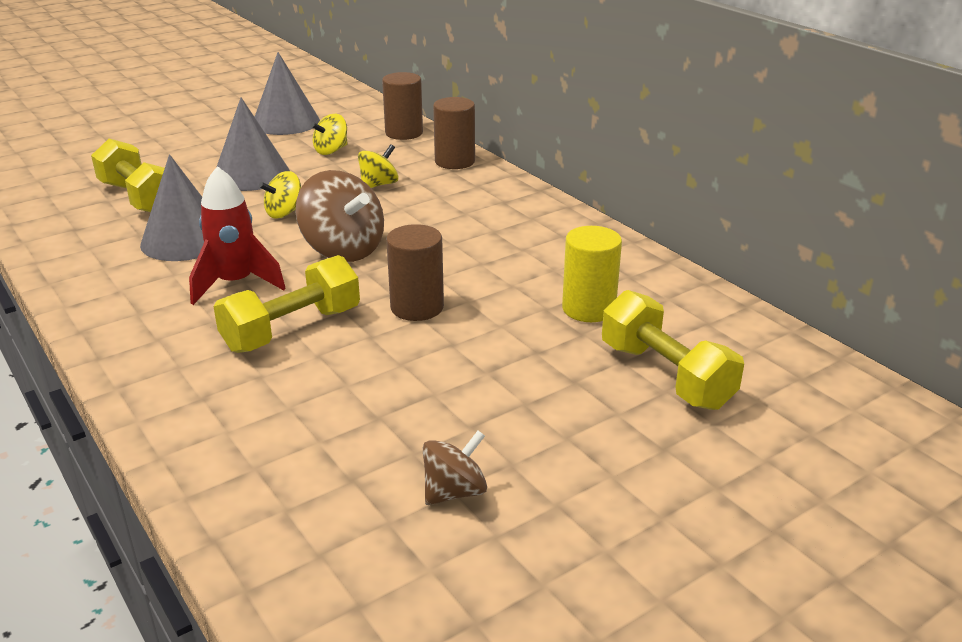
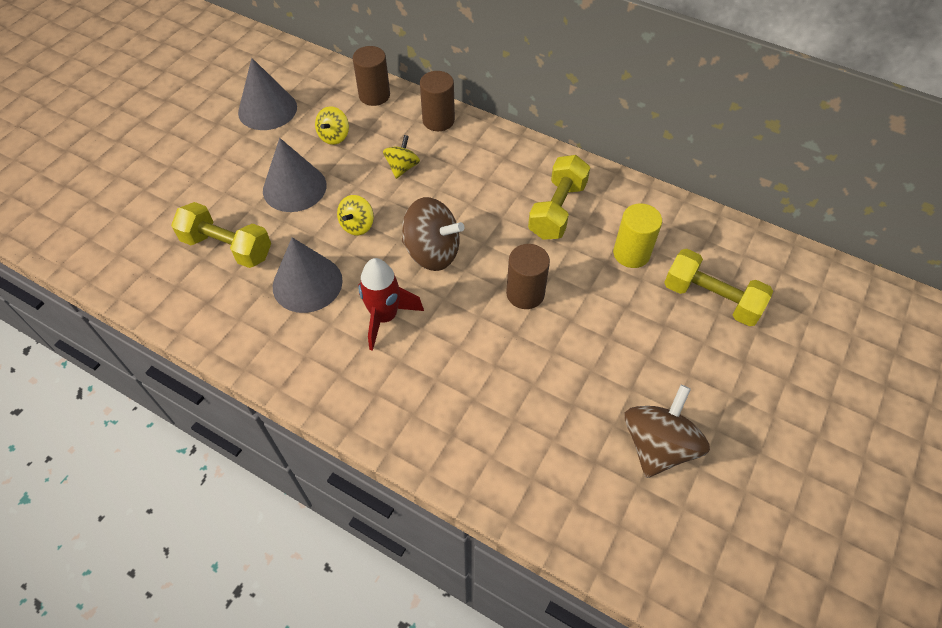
camera: 25 degrees left, 25 degrees up
yellow dumbbell [213,255,360,353] -> yellow dumbbell moved to [528,155,590,240]
brown spinning top [423,431,487,505] -> brown spinning top [624,385,710,478], size x1.76

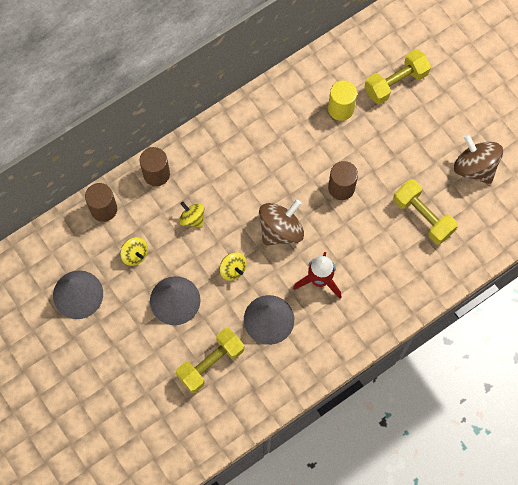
camera: 65 degrees left, 15 degrees up
yellow dumbbell [528,155,590,240] -> yellow dumbbell moved to [393,179,458,245]

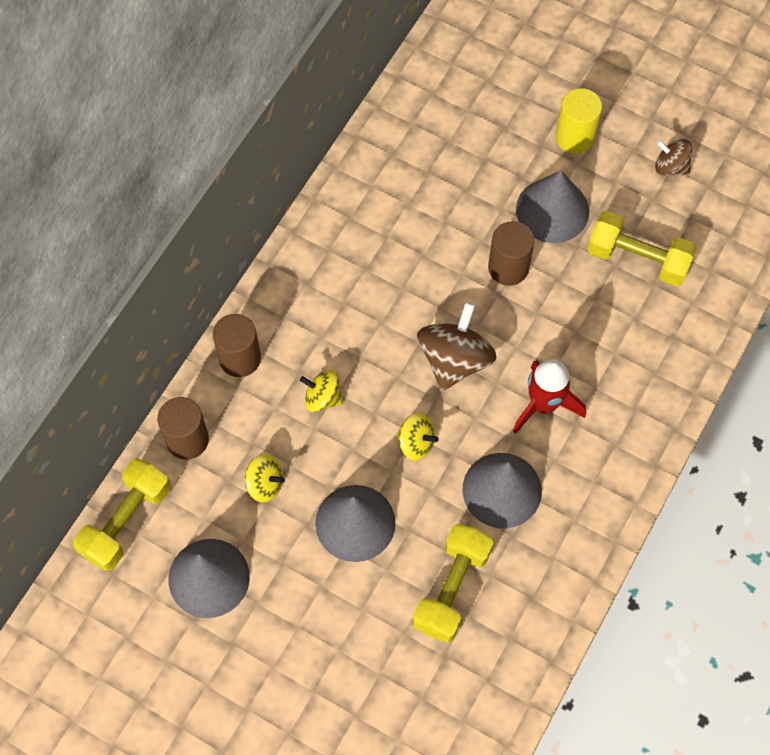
camera: 25 degrees left, 5 degrees down
yellow cylinder [328,80,357,121] -> yellow cylinder moved to [555,88,602,154]
yellow dumbbell [365,49,431,104] -> yellow dumbbell moved to [73,458,171,571]
brown spinning top [454,134,503,184] -> brown spinning top [655,139,693,176], size x0.57
none -> grey cone [516,171,589,243]

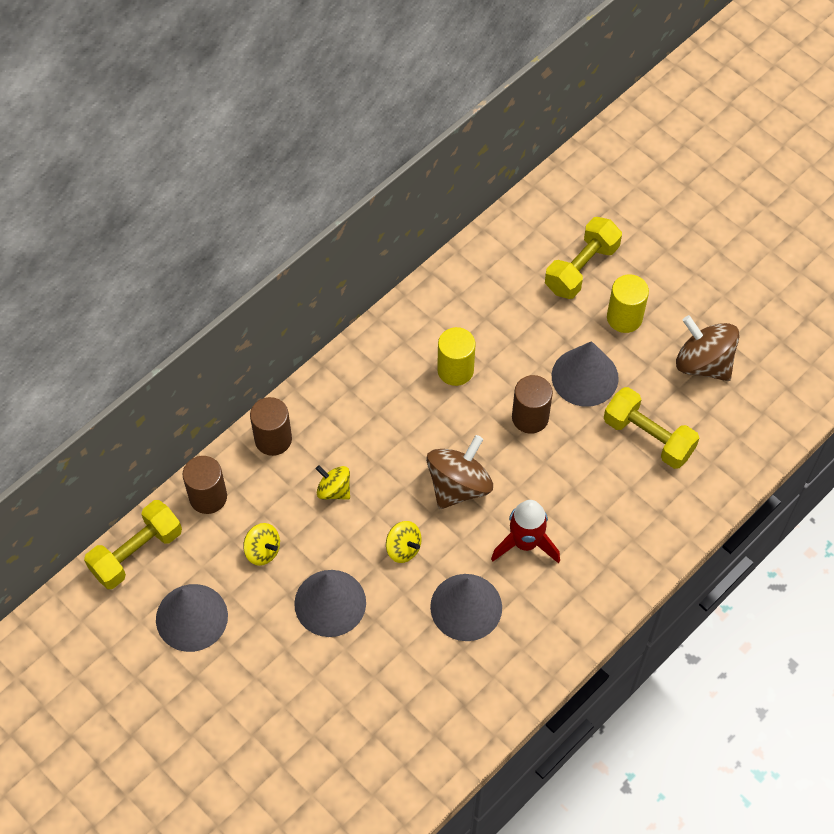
camera: 15 degrees right, 5 degrees down
yellow dumbbell [413,524,493,643] -> yellow dumbbell moved to [545,217,622,299]
brown spinning top [655,139,693,176] -> brown spinning top [676,315,739,381], size x1.76
none -> yellow cylinder [437,327,476,386]

